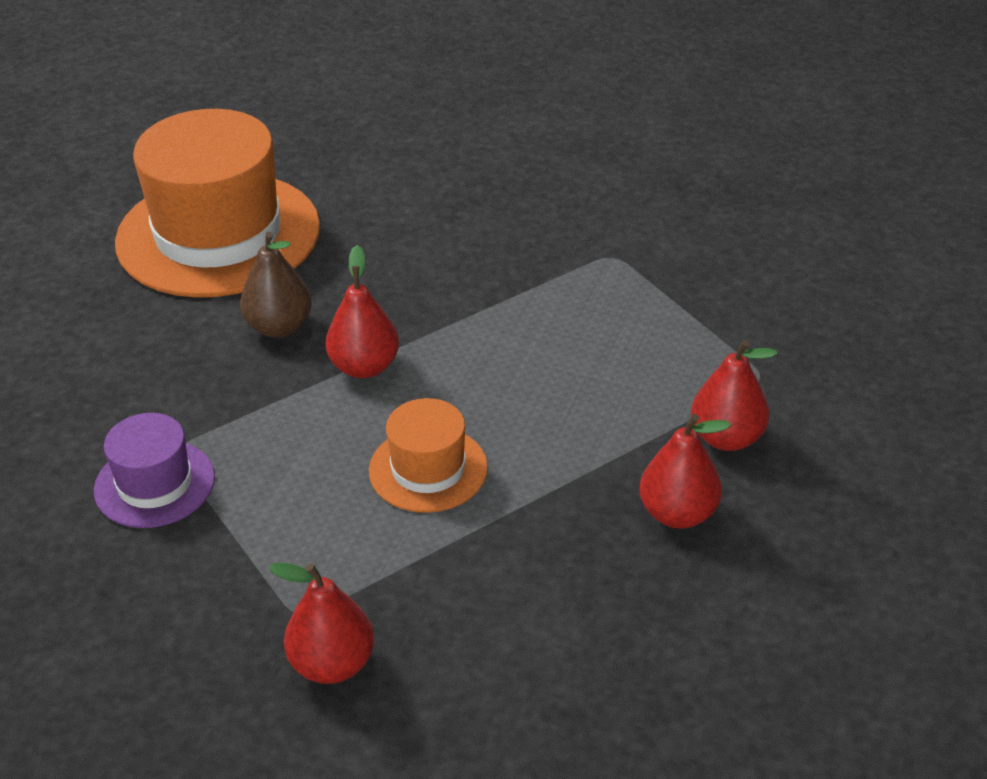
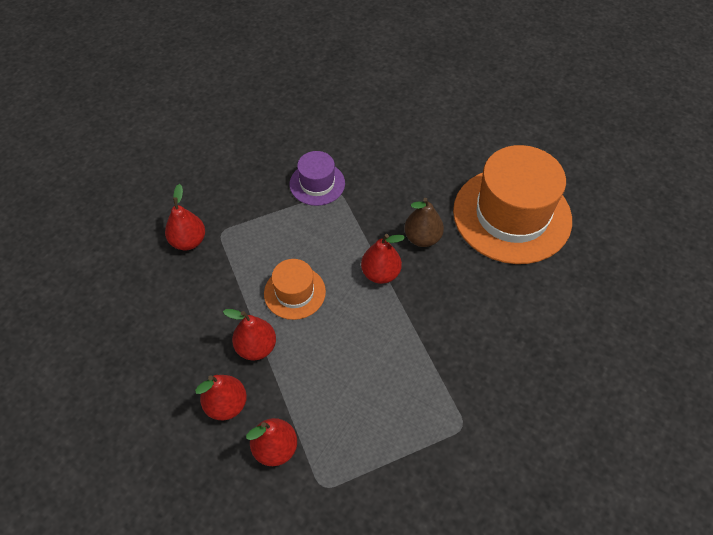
camera: 100 degrees right, 15 degrees up
none -> red pear [223,309,276,361]

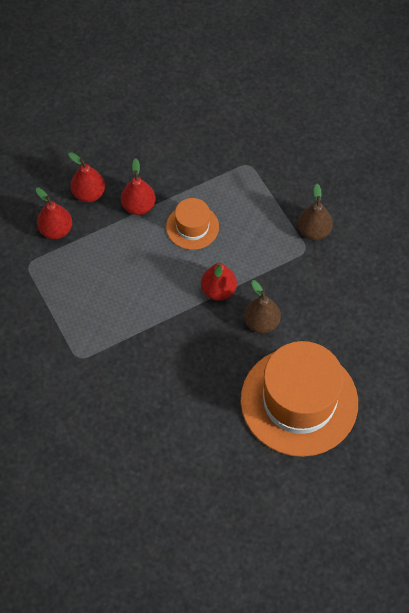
camera: 85 degrees right, 5 degrees up
red pear [165,184,205,250] -> none
purple hat [290,151,345,206] -> brown pear [298,184,333,240]

